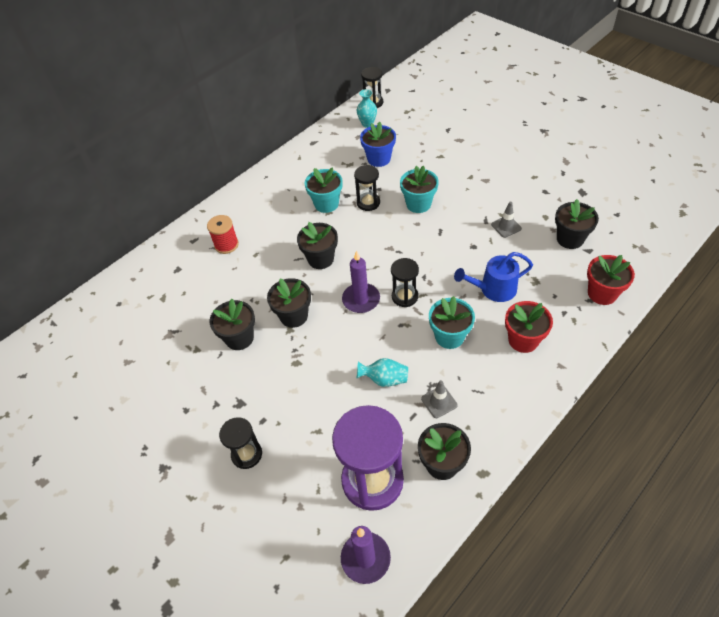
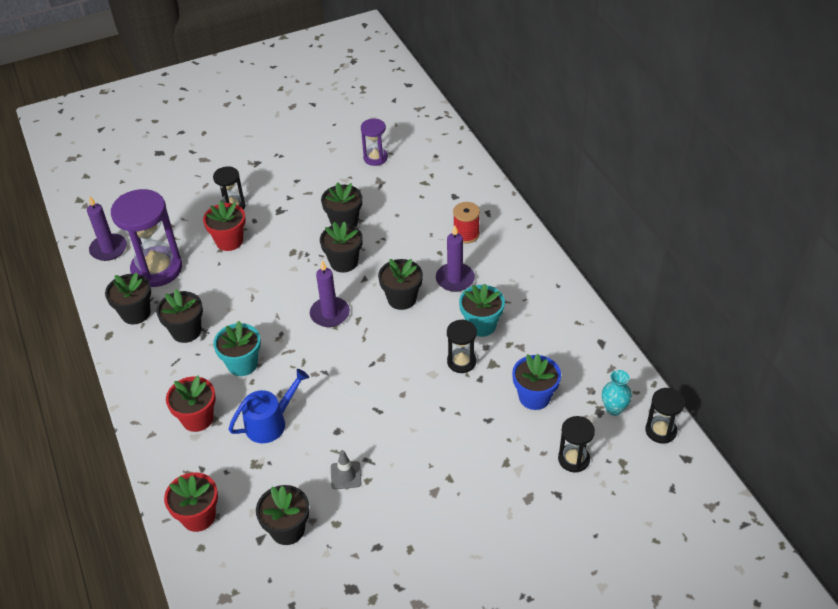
camera: 110 degrees right, 5 degrees down
turquoise vase [356,358,408,387] -> none
black hourglass [391,258,419,307] -> black hourglass moved to [558,416,595,472]
turquoise flower pot [400,165,439,213] -> none
grey traffic cone [421,380,458,418] -> black flower pot [156,289,203,343]
blue watering can [454,252,533,302] -> blue watering can turned 45 degrees clockwise [228,369,309,443]
none -> red flower pot [203,201,246,251]
none -> purple hourglass [361,119,388,166]
none -> purple candle [436,225,475,292]

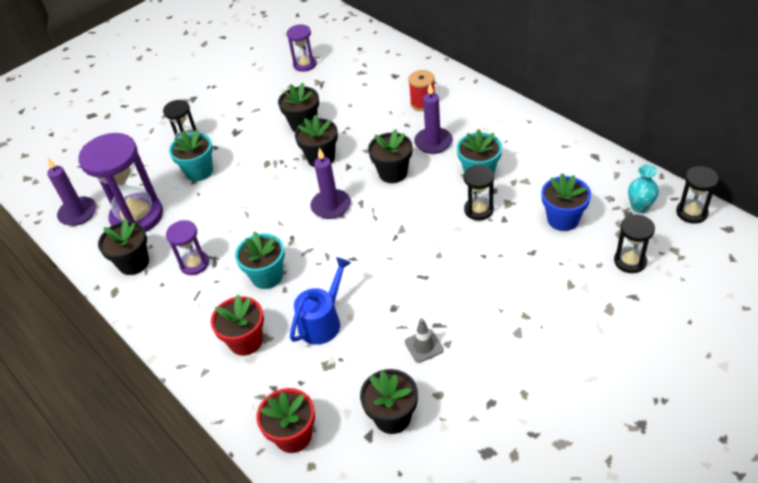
camera: 15 degrees left, 0 degrees up
black flower pot [156,289,203,343] -> purple hourglass [166,220,209,275]
red flower pot [203,201,246,251] -> turquoise flower pot [169,129,213,181]

